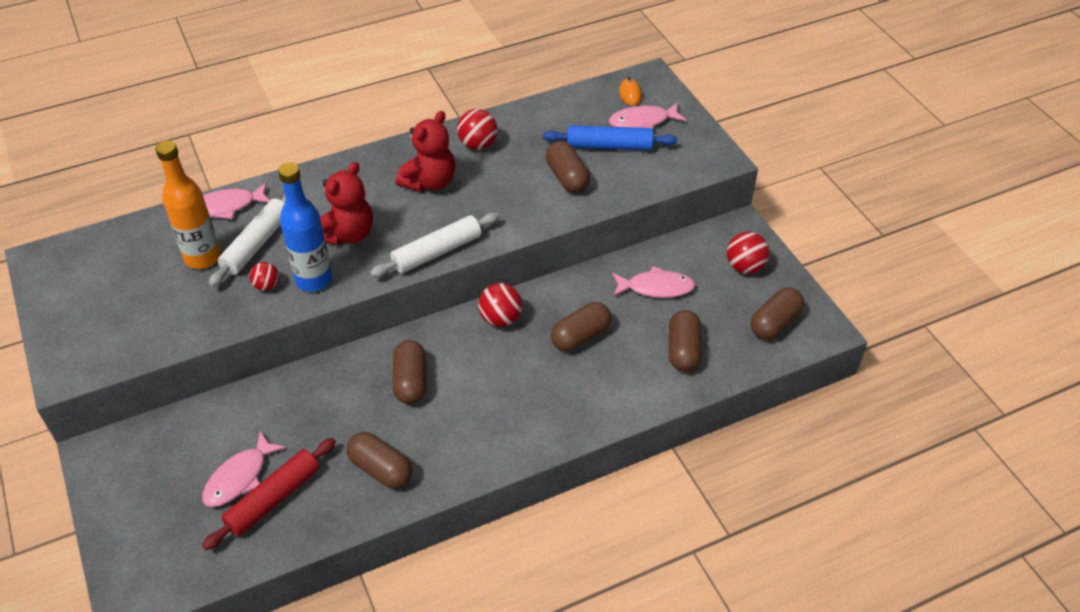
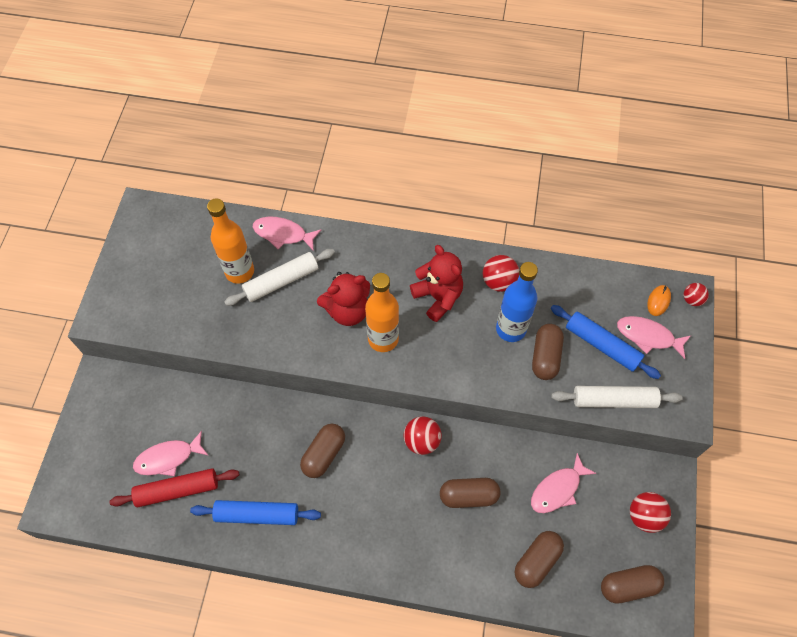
camera: 35 degrees right, 15 degrees up
red ball [249,262,279,291] -> red ball moved to [684,283,709,306]
blue bottle [278,162,332,292] -> blue bottle moved to [496,262,538,342]
brown capsule [347,432,413,489] -> blue rolling pin [190,500,321,525]
white rolling pin [370,212,499,277] -> white rolling pin moved to [551,386,683,408]
red teddy bear [396,111,455,192] -> red teddy bear turned 105 degrees counterclockwise [410,245,463,322]
pink fish [612,266,696,298] -> pink fish turned 105 degrees clockwise [531,453,597,513]
none -> orange bottle [365,273,399,352]

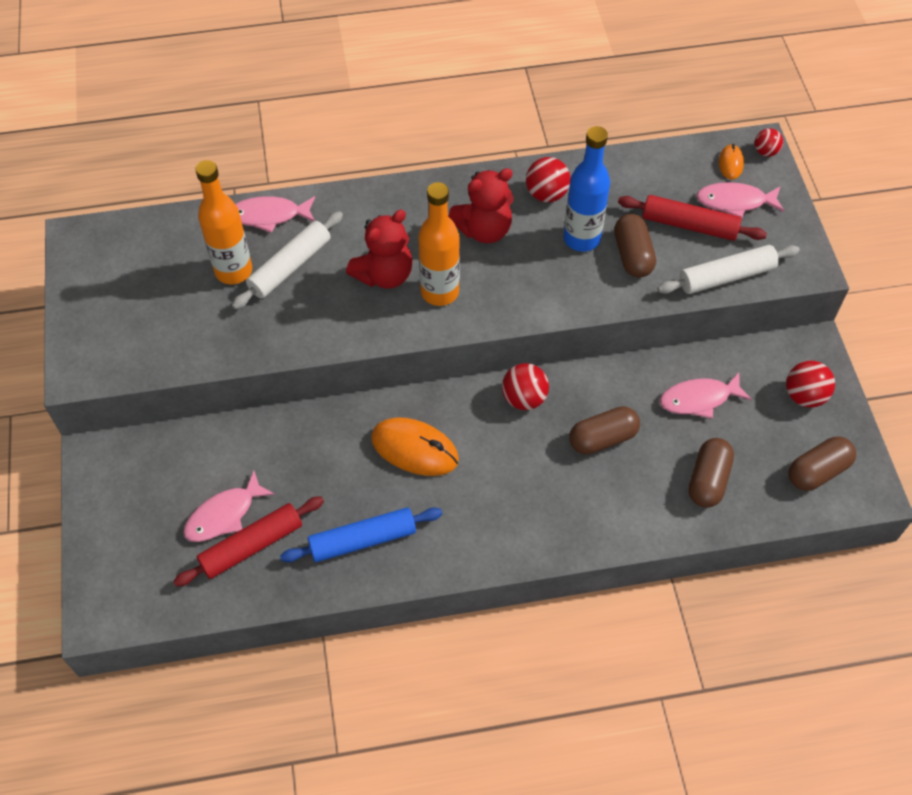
camera: 20 degrees left, 5 degrees down
brown capsule [300,424,345,478] -> orange mouse [371,418,459,476]
red teddy bear [410,245,463,322] -> red teddy bear turned 120 degrees clockwise [448,168,514,243]
pink fish [531,453,597,513] -> pink fish turned 45 degrees clockwise [660,372,752,419]
blue rolling pin [551,305,661,379] -> red rolling pin [618,195,767,241]

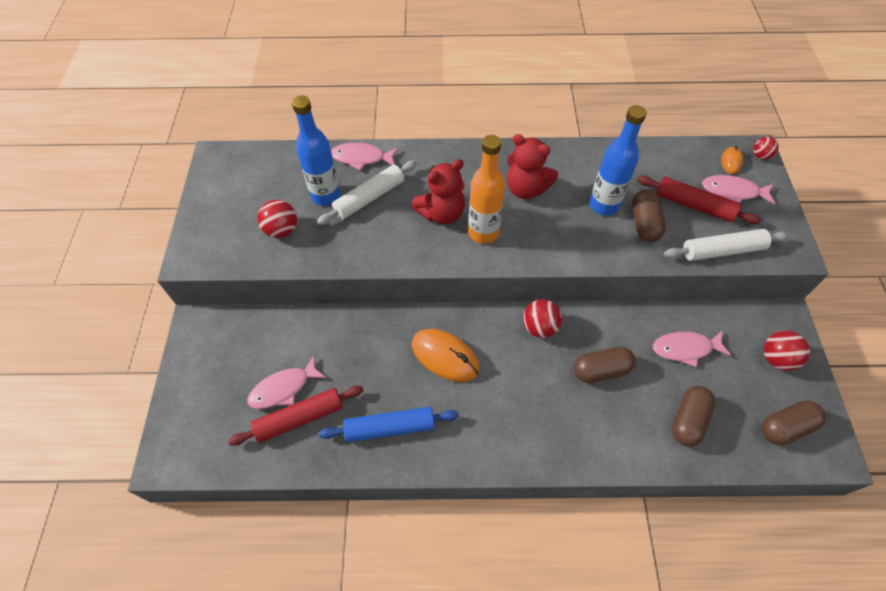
camera: 10 degrees right, 0 degrees up
orange bottle [195,160,252,284] -> blue bottle [292,95,341,206]
red teddy bear [448,168,514,243] -> red teddy bear turned 45 degrees clockwise [507,134,558,199]
red ball [526,157,571,202] -> red ball moved to [257,200,297,238]

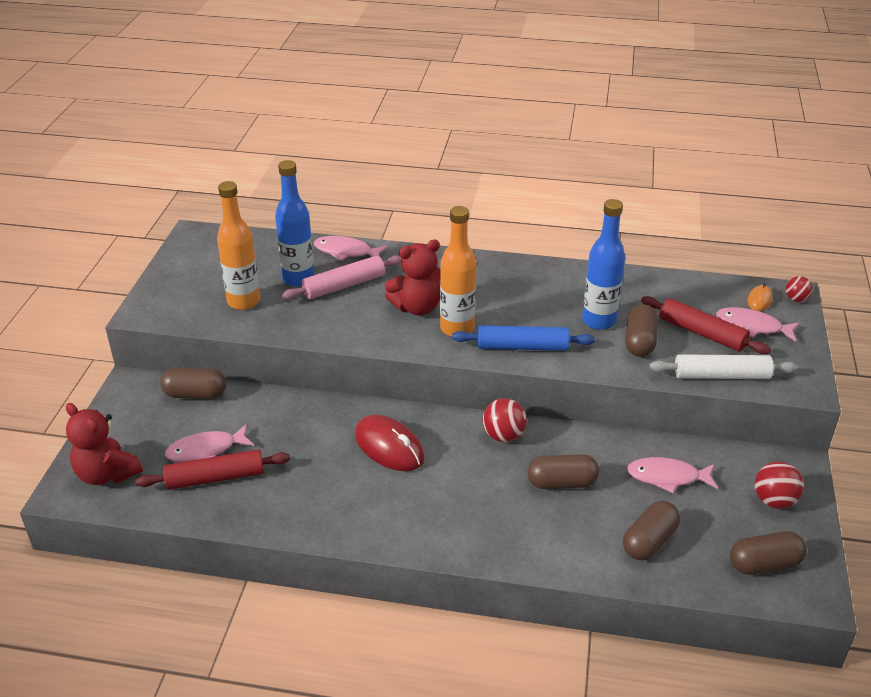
camera: 10 degrees right, 20 degrees down
red ball [257,200,297,238] -> orange bottle [217,181,261,310]
white rolling pin [317,160,417,225] -> pink rolling pin [282,255,401,300]
blue rolling pin [319,407,459,442] -> blue rolling pin moved to [452,325,595,351]
orange mouse [412,329,480,382] -> red mouse [355,415,425,471]
red teddy bear [507,134,558,199] -> red teddy bear moved to [66,403,143,485]
none -> brown capsule [160,368,226,399]

